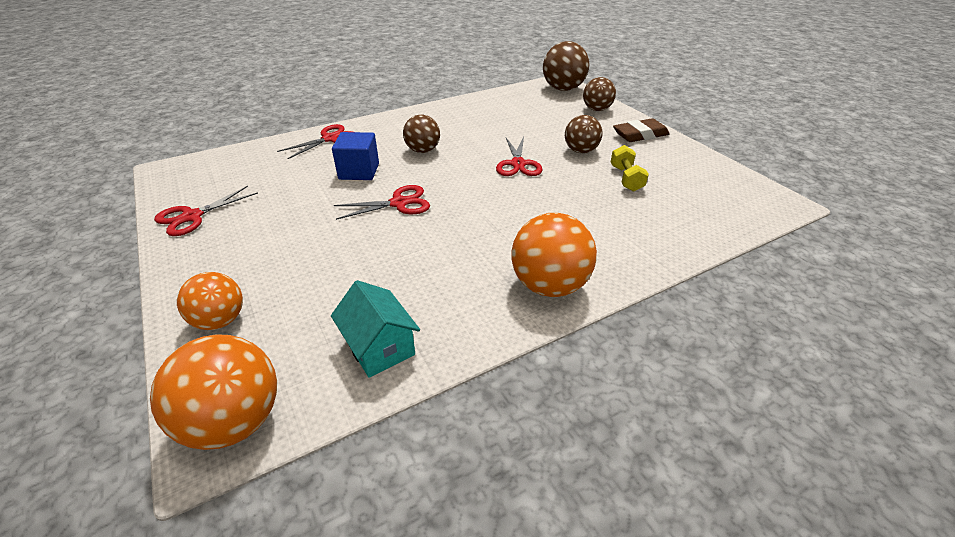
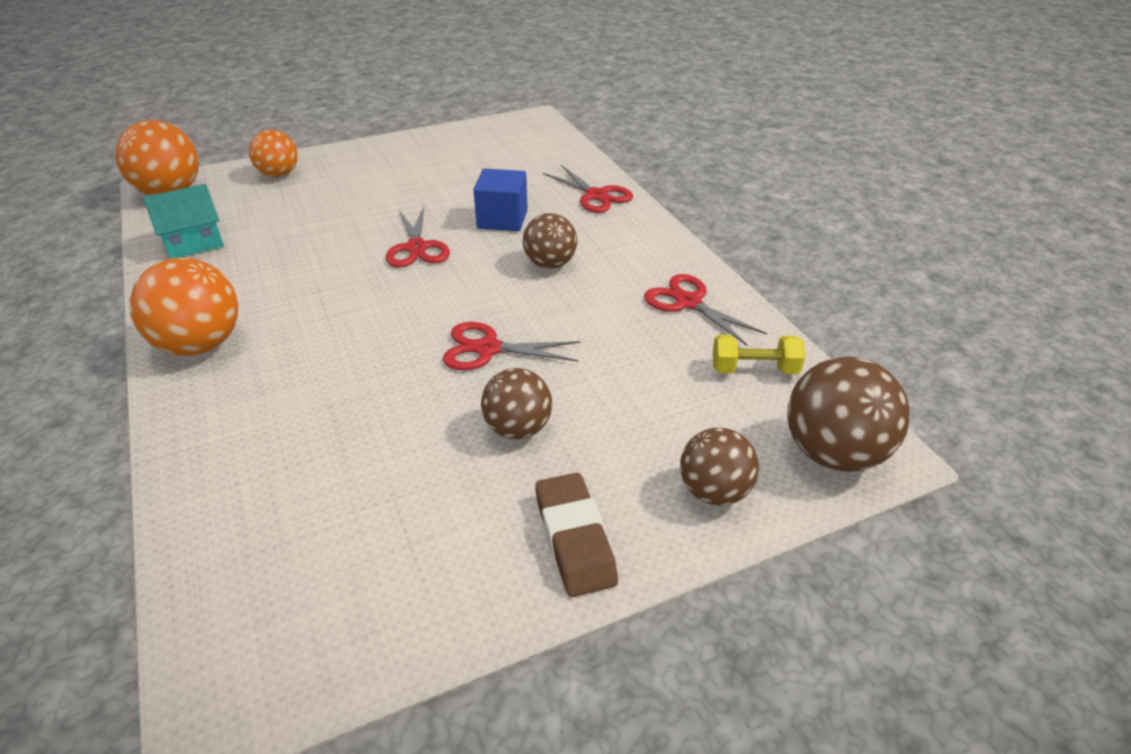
camera: 95 degrees right, 0 degrees up
red scissors [154,186,258,236] -> red scissors moved to [644,274,767,346]
yellow dumbbell [611,145,649,192] -> yellow dumbbell moved to [713,335,805,374]

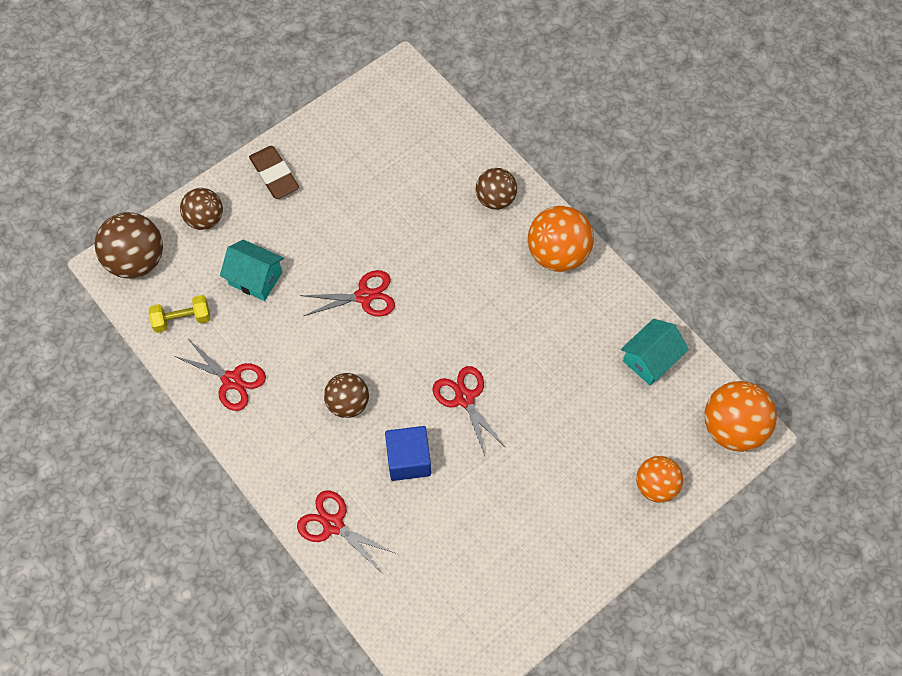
camera: 165 degrees right, 25 degrees up
brown ball [481,368,552,439] -> brown ball moved to [476,168,517,210]
none -> turquoise house [220,239,284,301]

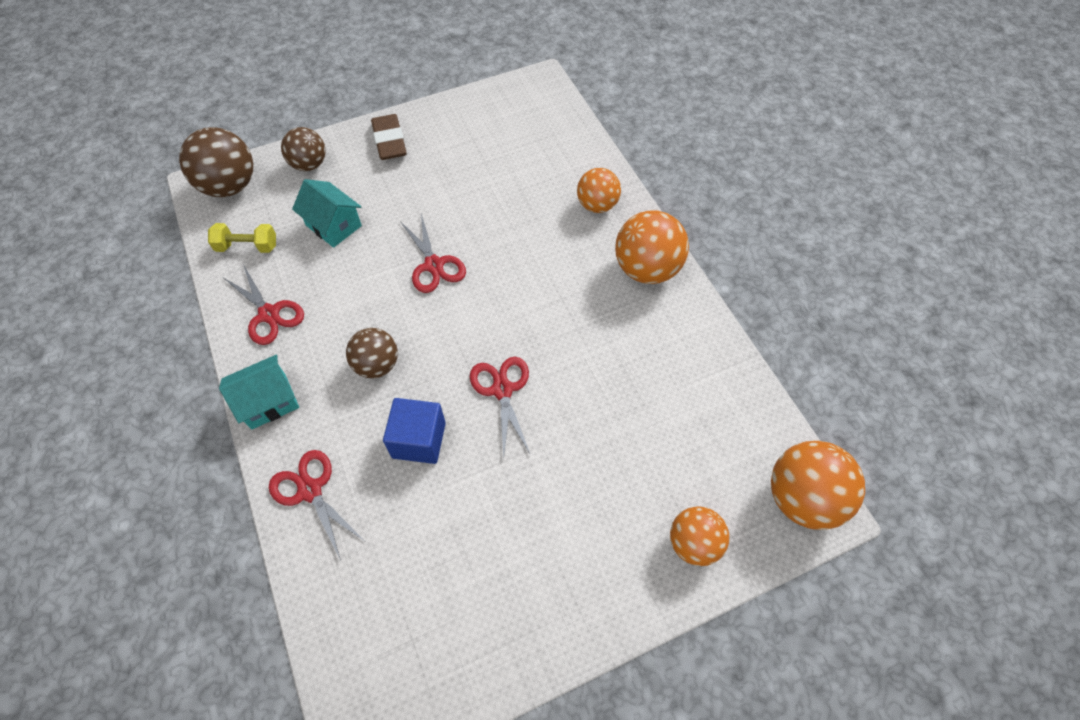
camera: 15 degrees right, 5 degrees down
red scissors [300,270,395,317] -> red scissors turned 60 degrees clockwise [400,214,466,293]
brown ball [476,168,517,210] -> orange ball [577,168,621,213]
turquoise house [621,319,689,386] -> turquoise house moved to [219,355,299,430]

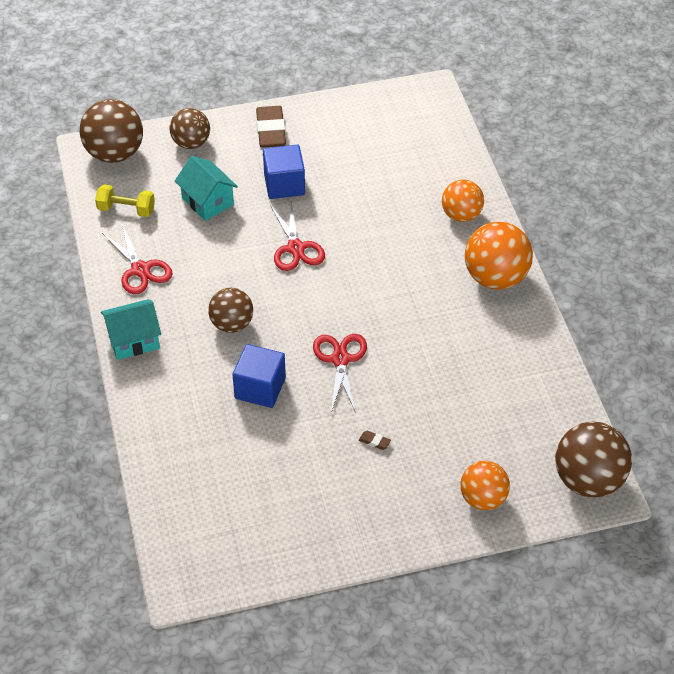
camera: 10 degrees right, 10 degrees down
red scissors [269,450,365,561] -> none
orange ball [771,441,865,530] -> brown ball [555,422,632,498]
none -> blue cube [263,145,305,199]
none -> brown eraser [359,431,391,450]

